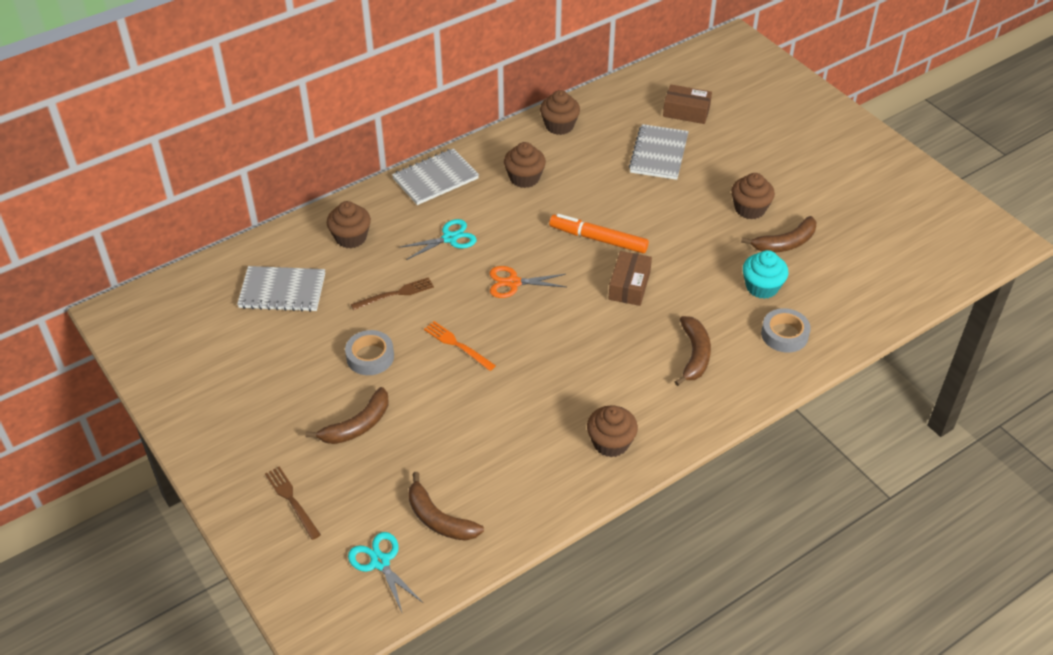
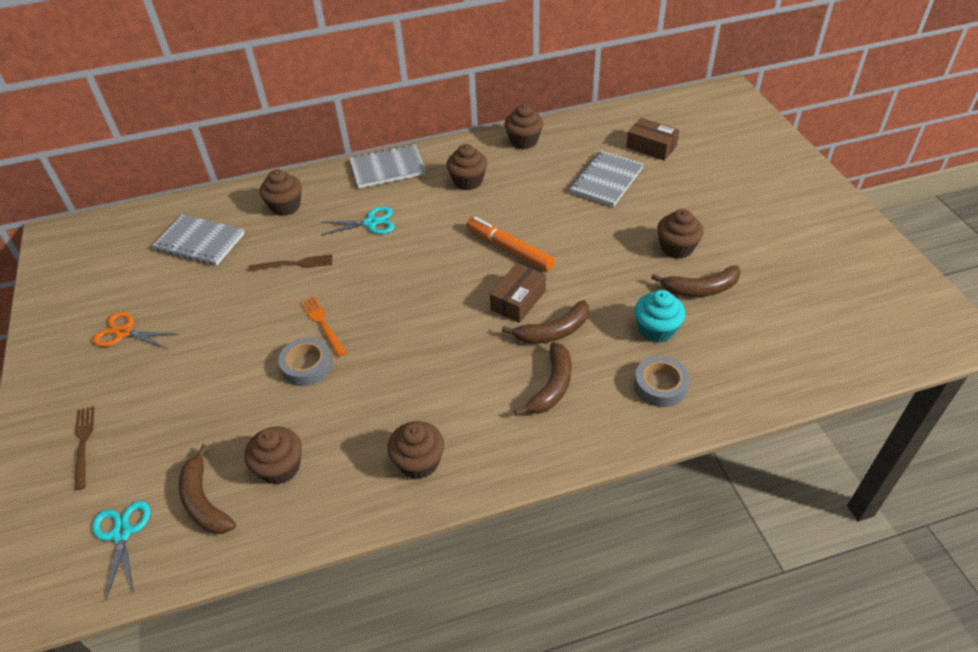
camera: 20 degrees right, 0 degrees up
brown banana [305,387,389,444] -> brown banana moved to [502,300,589,344]
grey tape [345,330,394,375] -> grey tape moved to [278,338,332,386]
orange scissors [489,266,566,298] -> orange scissors moved to [93,312,179,349]
none -> brown cupcake [244,427,302,485]

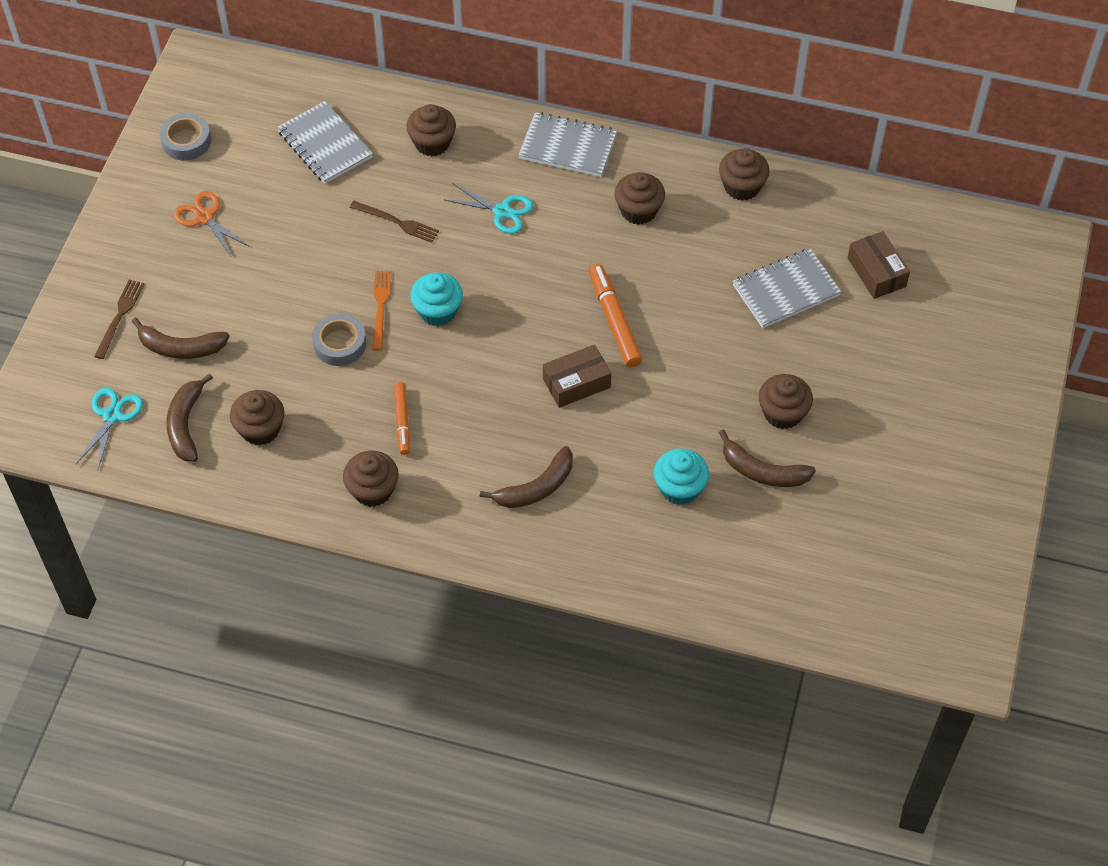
camera: 30 degrees right, 10 degrees up
brown banana [502,300,589,344] -> brown banana moved to [132,317,229,359]
grey tape [634,356,689,407] -> grey tape moved to [159,113,211,161]
none -> orange marker [394,382,410,455]
none -> turquoise cupcake [410,273,463,326]

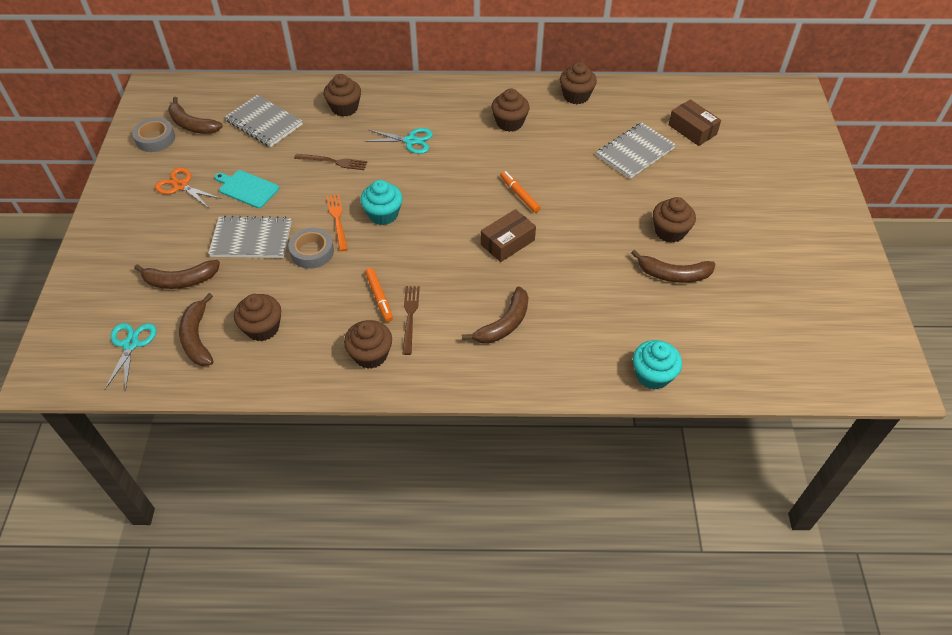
camera: 15 degrees left, 5 degrees down
brown fork [94,280,144,359] -> brown fork moved to [402,286,420,355]
grey notebook [519,112,617,177] -> grey notebook moved to [208,216,291,258]
orange marker [589,264,642,367] -> orange marker [500,171,541,213], size x0.64
turquoise cupcake [654,448,709,505] -> turquoise cupcake moved to [633,340,682,389]
none -> brown banana [168,97,223,134]
none -> turquoise cutting board [215,170,279,208]

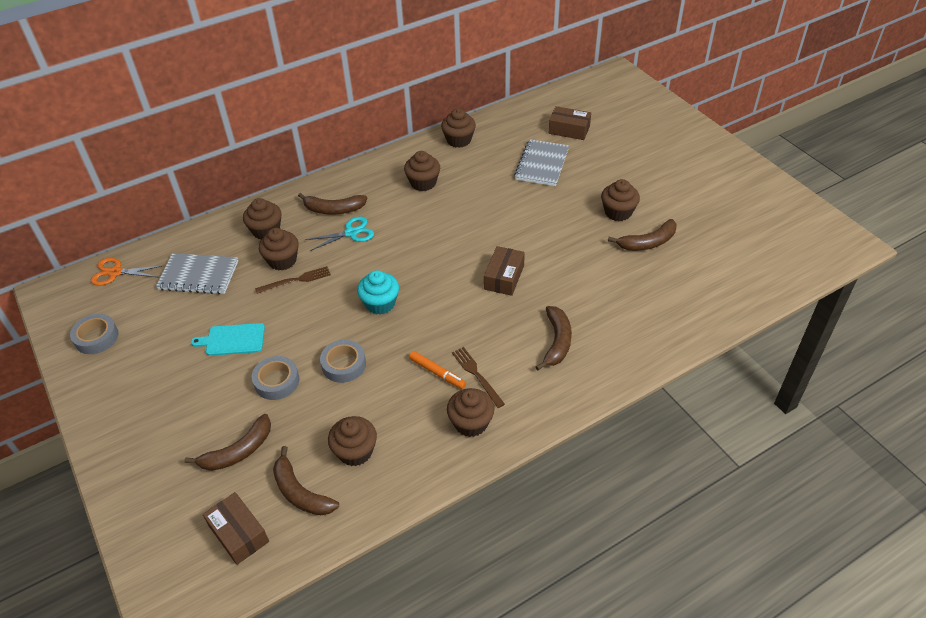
camera: 30 degrees left, 5 degrees down
turquoise scissors [104,323,156,391] -> brown box [203,492,269,565]
orange scissors [155,168,222,207] -> orange scissors moved to [91,258,162,286]
brown banana [168,97,223,134] -> brown banana moved to [298,193,367,215]
grey notebook [208,216,291,258] -> grey tape [252,356,299,400]
orange fork [326,194,348,251] -> none
orange marker [500,171,541,213] -> none
turquoise cupcake [633,340,682,389] -> none
none -> brown cupcake [259,228,299,271]

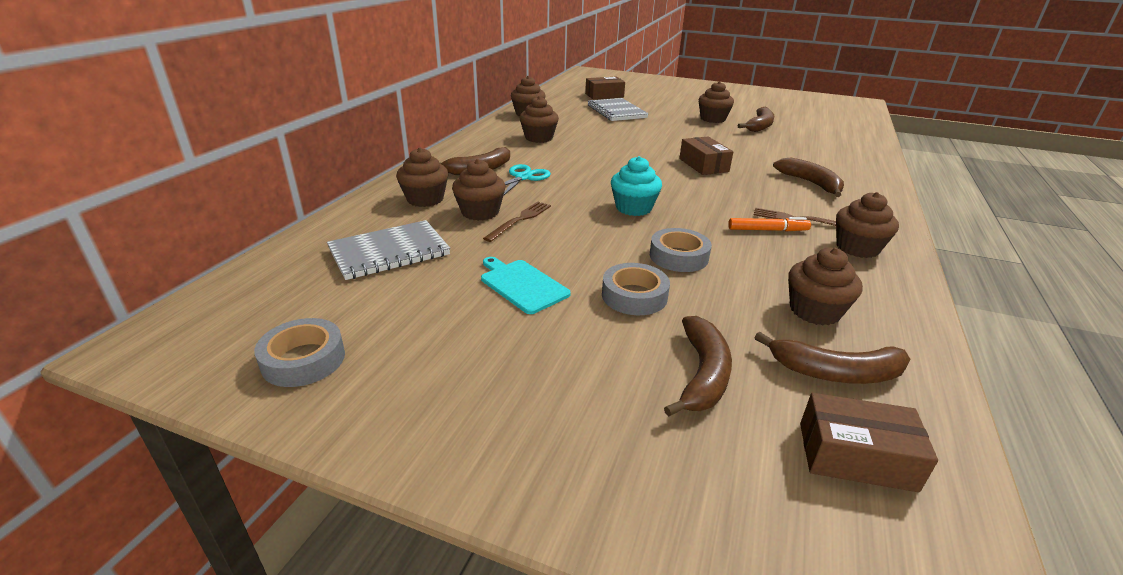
camera: 40 degrees left, 15 degrees down
orange scissors [91,258,162,286] -> none
turquoise cutting board [191,323,265,356] -> turquoise cutting board turned 90 degrees clockwise [481,257,571,314]

